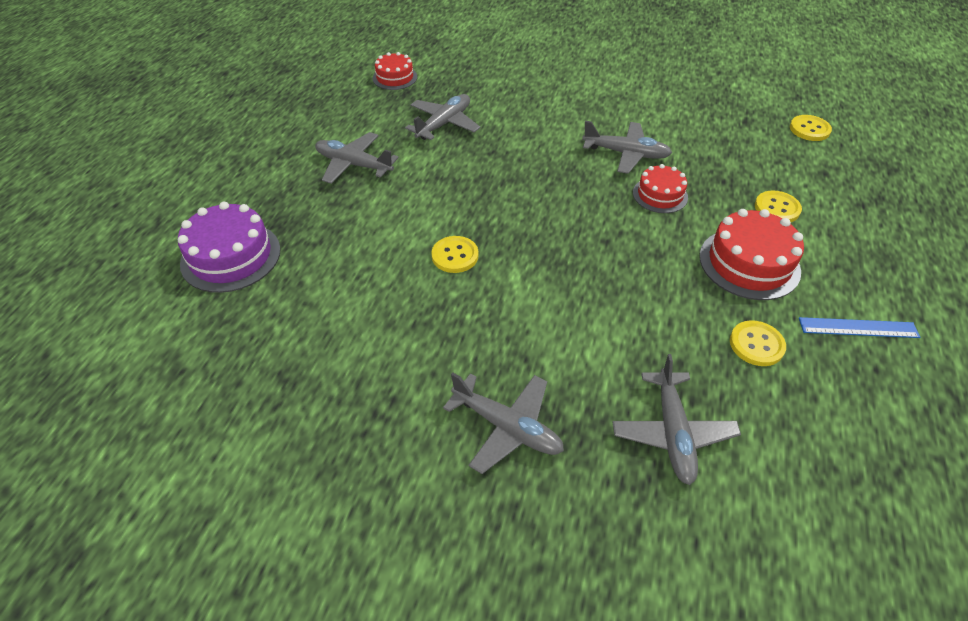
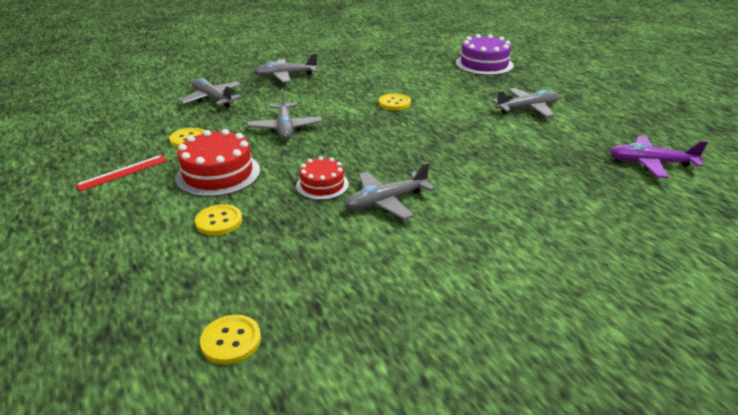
camera: 135 degrees right, 15 degrees down
red cake [373,52,417,90] -> purple plane [610,136,708,178]
grey plane [405,94,480,140] -> grey plane moved to [247,89,322,140]
blue ruler [799,317,920,338] -> red ruler [75,155,167,191]

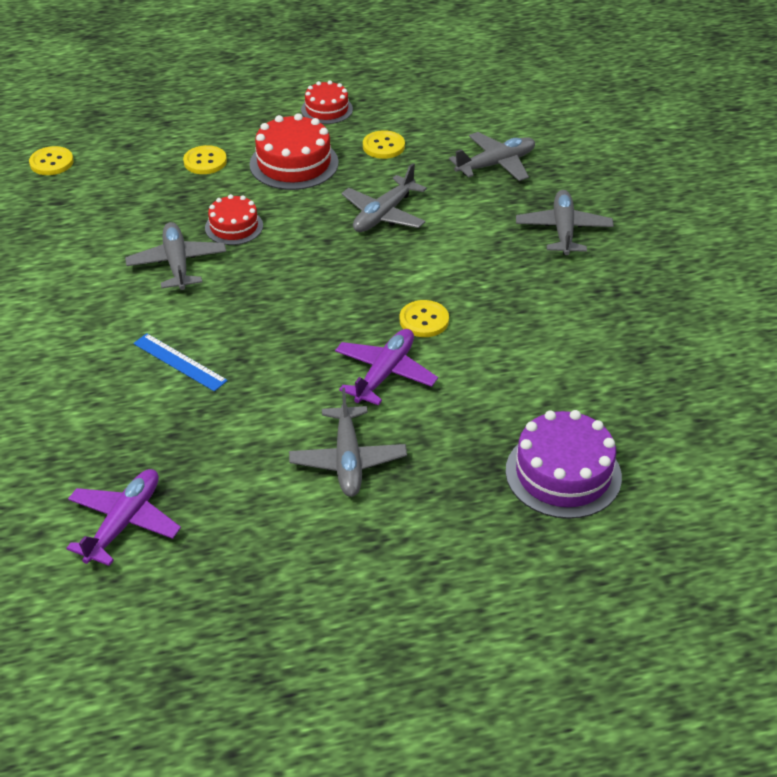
camera: 105 degrees right, 10 degrees up
red ruler [75,155,167,191] -> red cake [301,80,353,124]
grey plane [247,89,322,140] -> grey plane turned 60 degrees counterclockwise [341,163,427,232]
none -> blue ruler [133,333,228,392]
none -> purple plane [335,329,438,405]

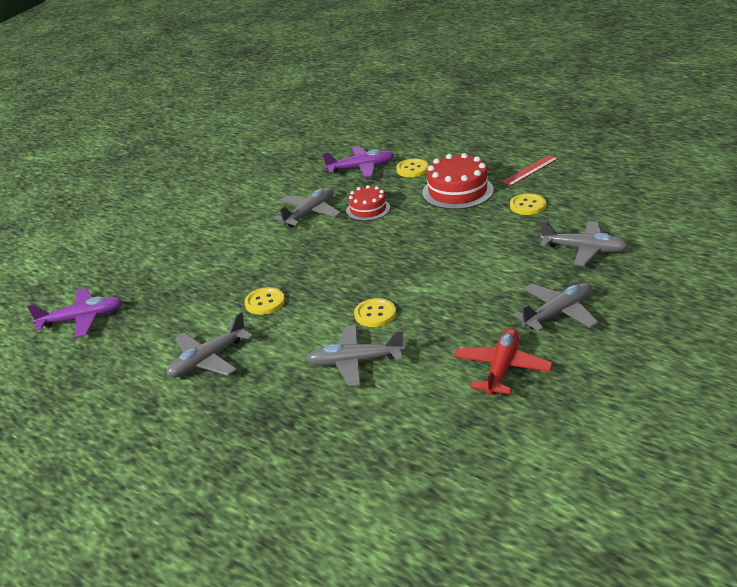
camera: 55 degrees right, 10 degrees down
yellow button [29,146,74,175] -> yellow button moved to [244,287,285,315]
blue ruler [133,333,228,392] -> none
red cake [301,80,353,124] -> red ruler [501,155,558,186]
purple plane [335,329,438,405] -> purple plane moved to [323,147,394,178]
grey plane [341,163,427,232] -> grey plane moved to [306,325,405,387]
purple cake [506,410,622,519] -> none
none -> red plane [454,328,553,396]

